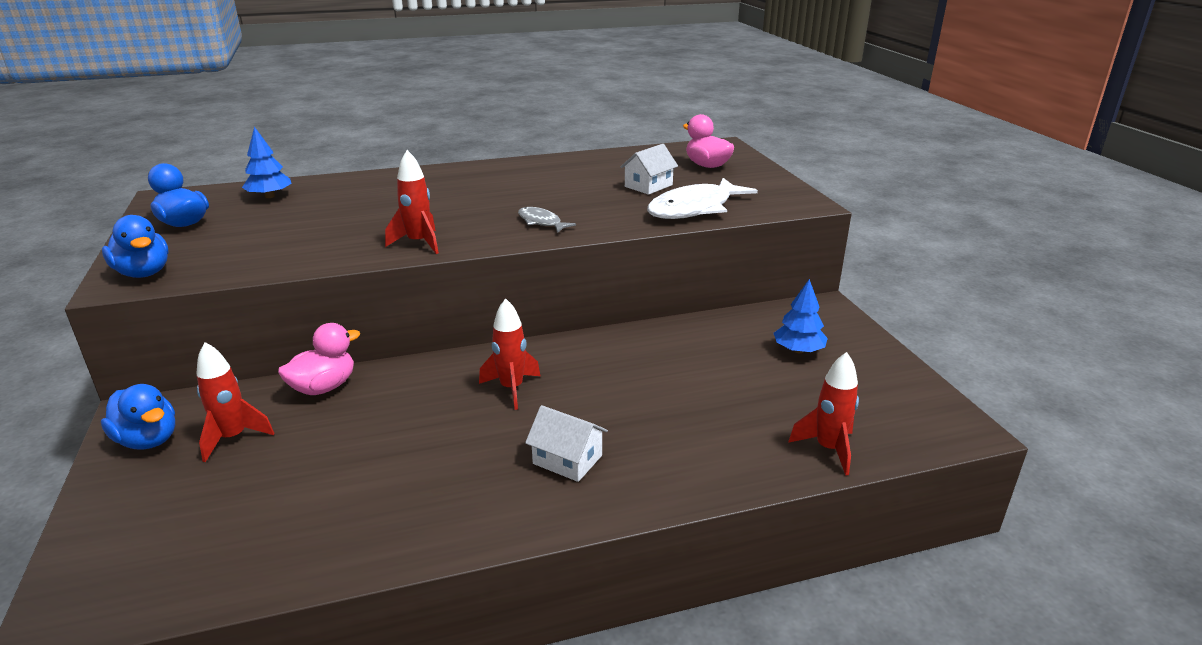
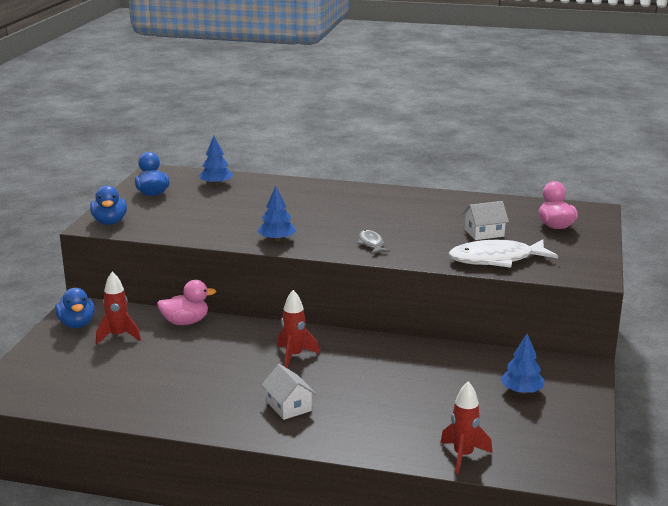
camera: 30 degrees right, 5 degrees down
red rocket [385,150,439,254] -> blue tree [258,186,296,242]

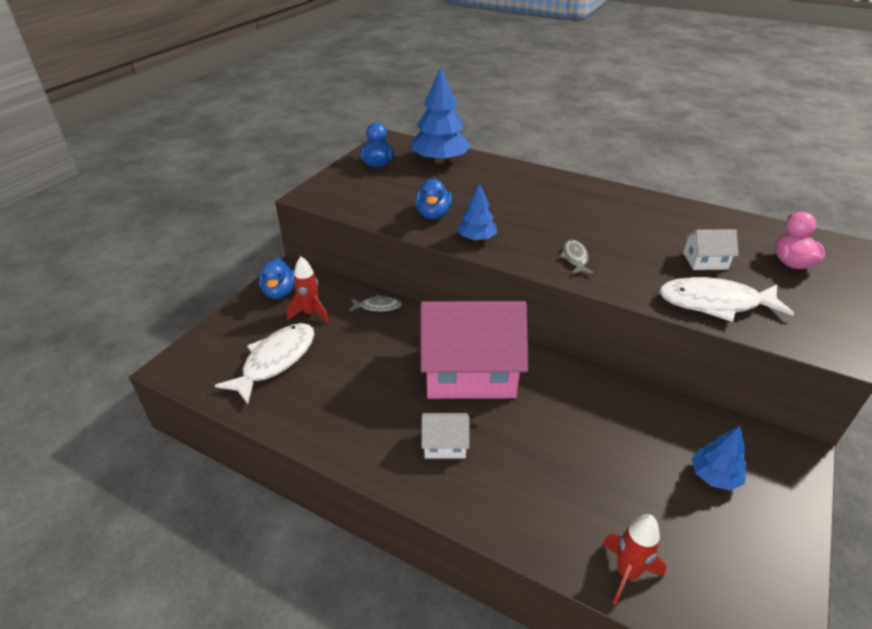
camera: 15 degrees right, 15 degrees up
blue duck [90,185,127,225] -> blue duck moved to [415,179,452,219]
pink duck [157,280,216,325] -> grey fish [349,295,402,312]
blue tree [199,136,233,186] -> blue tree [411,67,471,164], size x1.82
white house [262,364,316,420] -> white house turned 75 degrees counterclockwise [422,413,469,459]
red rocket [277,290,320,368] -> pink house [421,301,528,399]
none -> white fish [215,323,315,404]

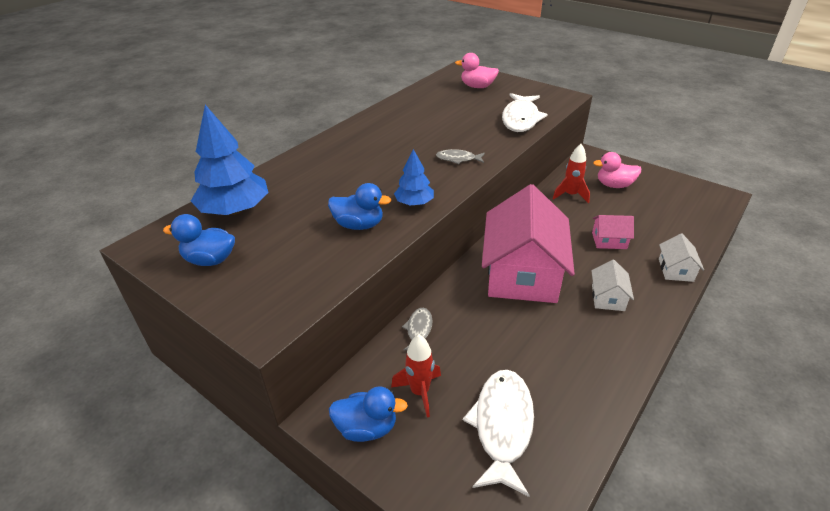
camera: 80 degrees left, 0 degrees up
white fish [215,323,315,404] -> white fish turned 60 degrees clockwise [463,370,534,497]
red rocket [602,514,666,605] -> red rocket moved to [553,144,590,203]
white house [683,229,739,270] -> white house moved to [659,234,704,282]
blue tree [691,426,746,491] -> pink duck [593,152,641,188]
none -> pink house [592,215,634,249]

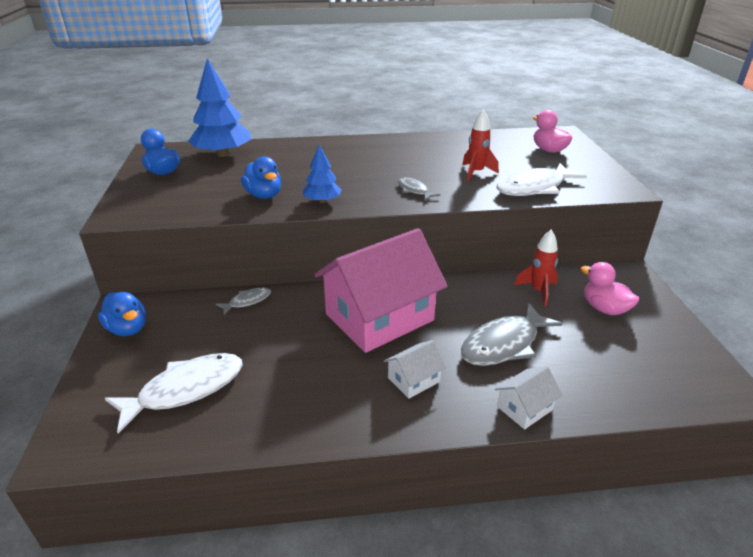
camera: 45 degrees right, 5 degrees down
red rocket [391,334,441,418] -> red rocket moved to [462,109,499,182]
pink house [592,215,634,249] -> grey fish [461,303,563,366]

